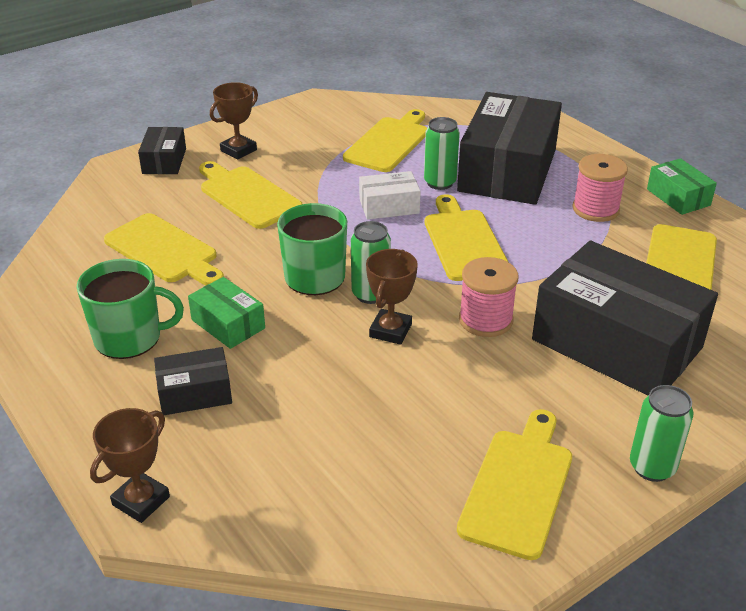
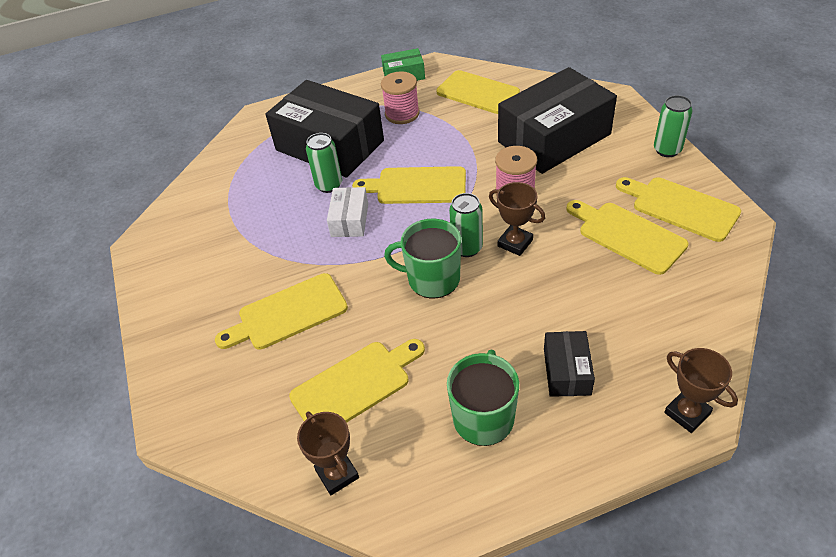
camera: 70 degrees left, 10 degrees up
black box [138,127,186,174] -> none
green box [188,277,265,349] -> none
brown trophy [210,82,258,159] -> brown trophy moved to [297,412,359,495]
yellow cutting board [343,109,427,172] -> yellow cutting board moved to [567,200,688,275]

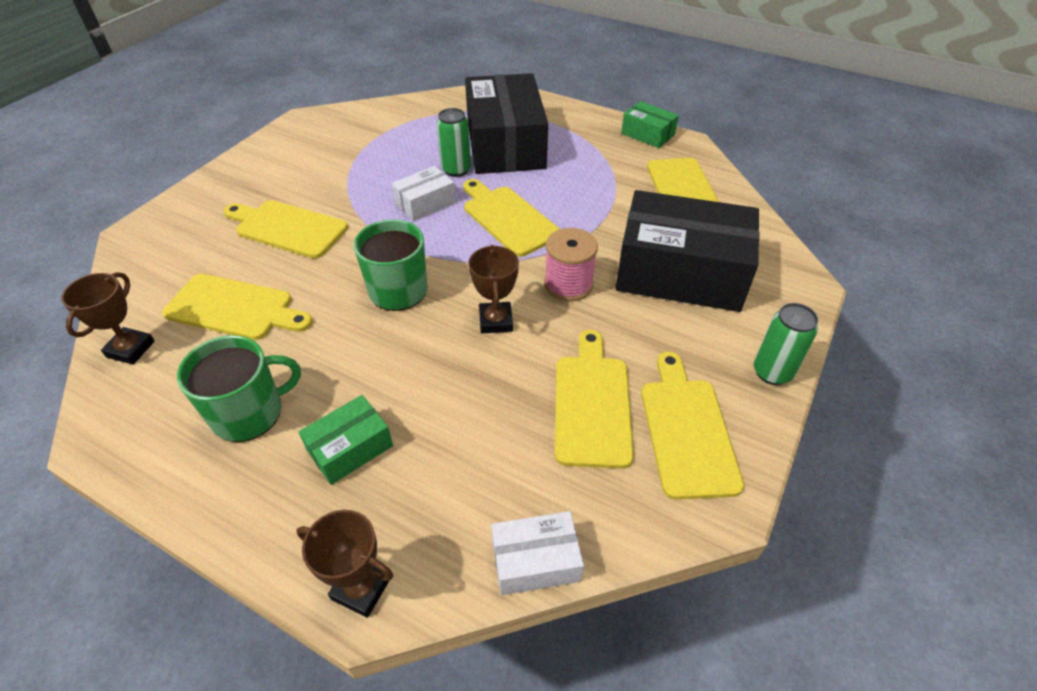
camera: 45 degrees right, 0 degrees up
pink spool [381,71,420,124] -> none
green can [449,193,483,257] -> none
black box [544,331,595,397] -> green box [299,395,393,485]
brown trophy [664,348,738,433] -> brown trophy turned 75 degrees counterclockwise [296,510,393,618]
none -> white box [491,511,584,595]

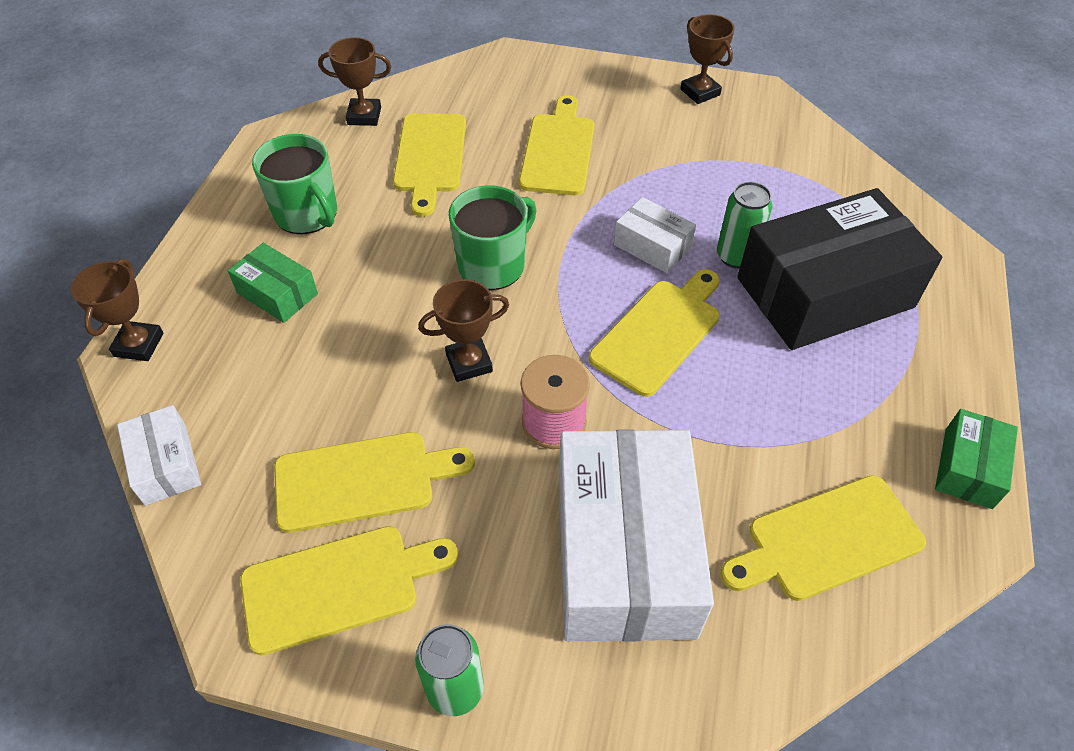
camera: 75 degrees right, 5 degrees up
black box [615,190,760,312] -> white box [559,429,714,642]
none -> brown trophy [680,14,735,104]

